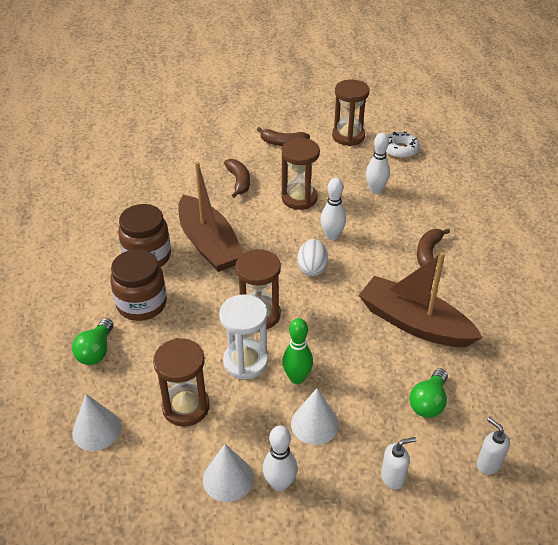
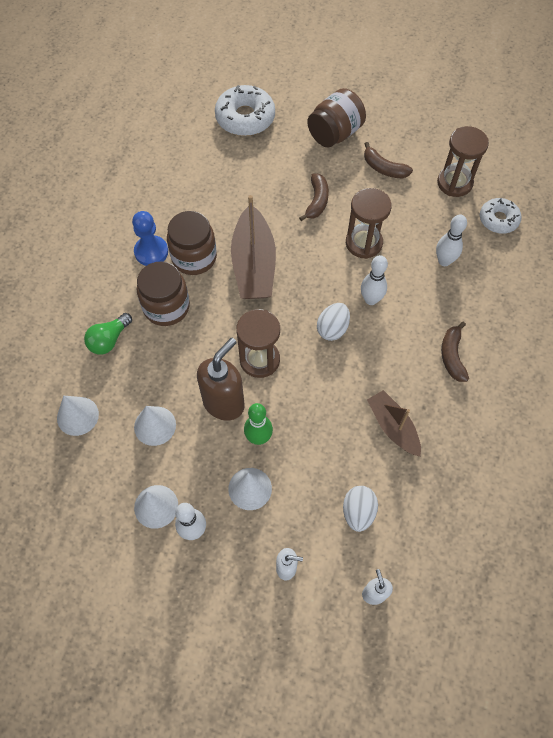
camera: 25 degrees right, 20 degrees up
brown hourglass [153,338,210,427] -> white cone [134,406,176,446]
white hourglass [219,294,268,380] -> brown soap dispenser [197,338,245,421]
brown boat [359,252,483,347] -> brown boat [367,390,421,456], size x0.62
green light bulb [410,368,448,418] -> white egg [343,486,378,532]
brown banana [417,228,450,267] -> brown banana turned 45 degrees counterclockwise [441,322,469,382]
none -> blue pawn [132,211,168,266]
none -> white donut [215,85,275,136]
none -> brown jar [307,88,366,147]

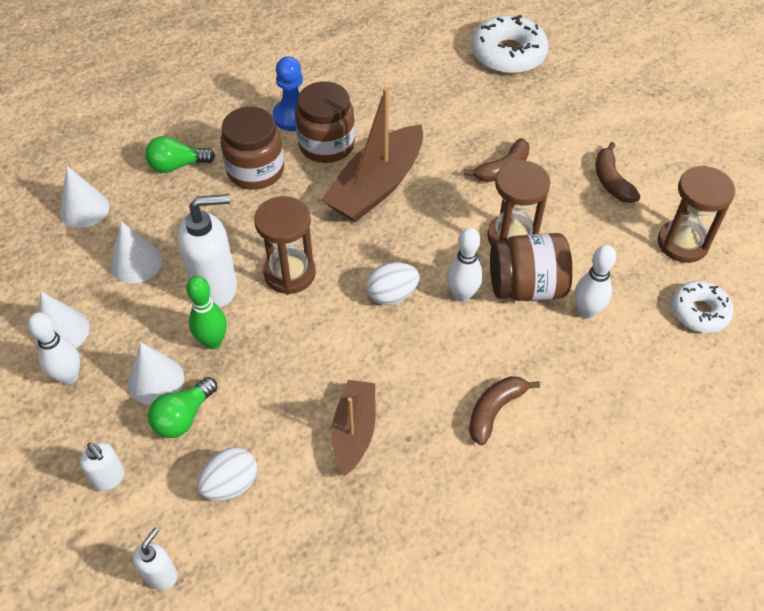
camera: 40 degrees right, 10 degrees down
brown soap dispenser [197,338,245,421] -> white soap dispenser [178,194,237,308]
brown jar [307,88,366,147] -> brown jar moved to [490,233,573,301]
none -> green light bulb [148,377,217,438]

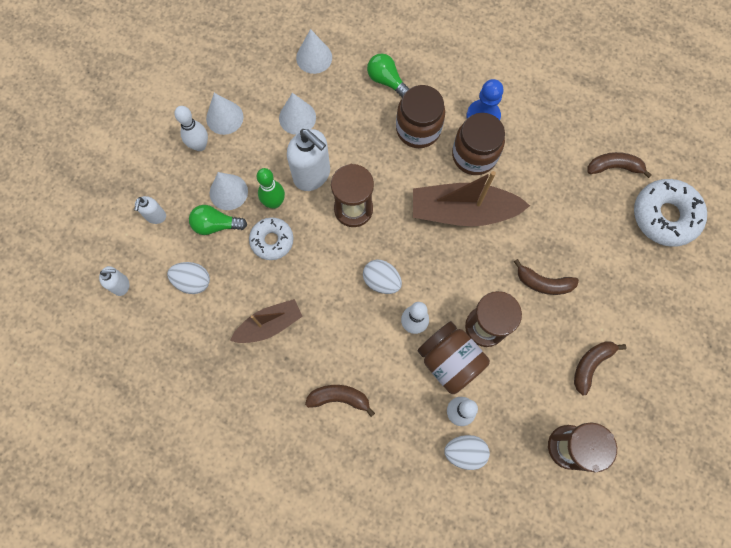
camera: 55 degrees right, 20 degrees up
white donut [672,281,733,333] -> white donut moved to [249,217,294,260]
none -> white egg [444,435,490,470]
none -> brown banana [588,152,652,178]

